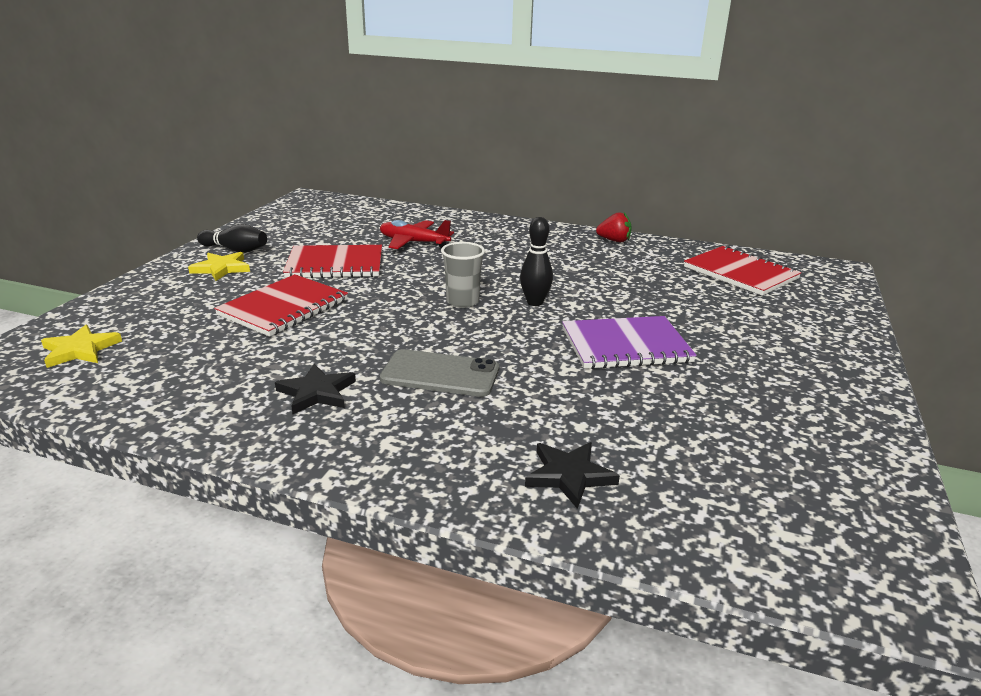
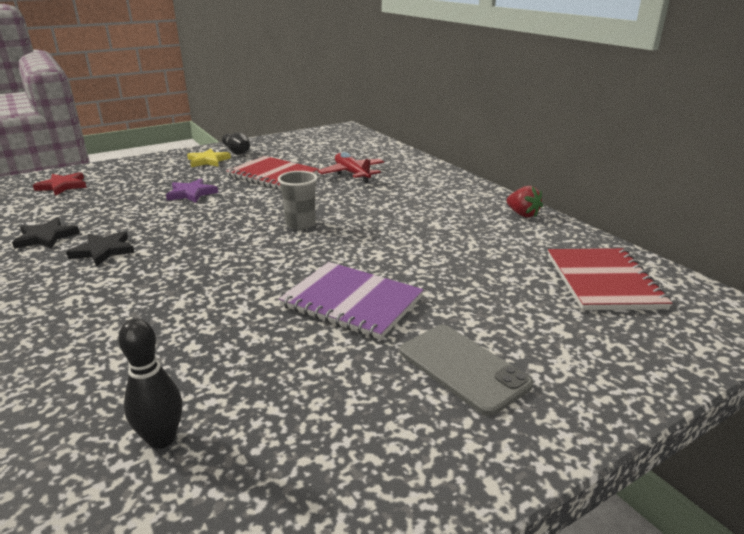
camera: 40 degrees right, 0 degrees up
yellow star [41,325,122,368] -> red star [33,172,87,196]
red notebook [214,274,348,337] -> purple star [166,178,218,203]
grey phone [380,349,499,397] -> grey phone moved to [400,325,533,416]
black bowling pin [520,217,553,306] -> black bowling pin moved to [118,318,182,449]
black star [525,442,620,509] -> black star moved to [12,218,80,249]

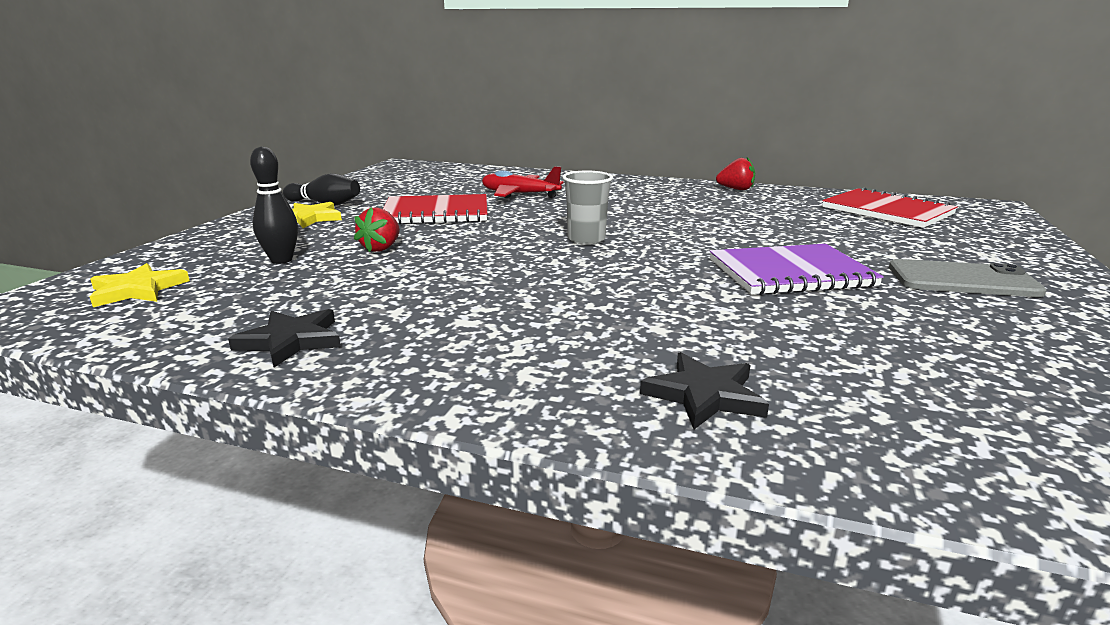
camera: 40 degrees left, 5 degrees down
red star [33,172,87,196] -> yellow star [90,263,190,307]
black star [66,231,134,266] -> black star moved to [640,352,769,429]
black bowling pin [118,318,182,449] -> black bowling pin moved to [250,146,298,264]
purple star [166,178,218,203] -> red strawberry [354,207,400,252]

